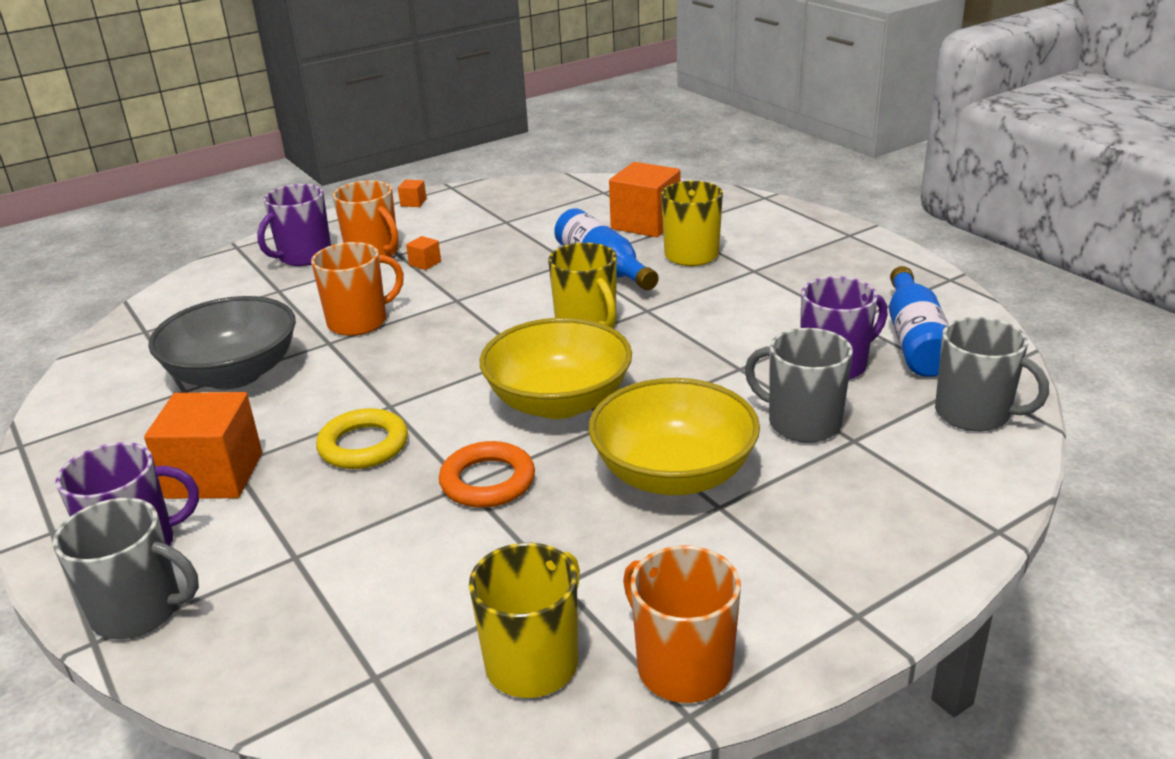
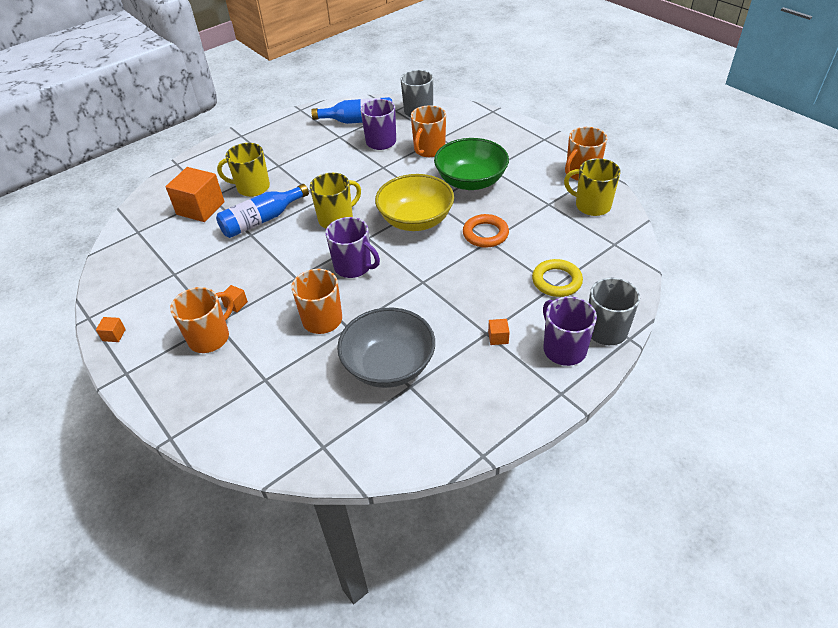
camera: 95 degrees left, 15 degrees up
orange cube [144,392,262,499] -> orange cube [488,319,510,345], size x0.42
purple mug [257,184,331,266] -> purple mug moved to [325,217,380,278]
yellow ring [316,408,408,469] -> yellow ring moved to [532,259,583,297]
yellow bowl [589,378,760,495] -> green bowl [434,138,509,190]
grey mug [745,328,853,443] -> orange mug [411,105,446,157]

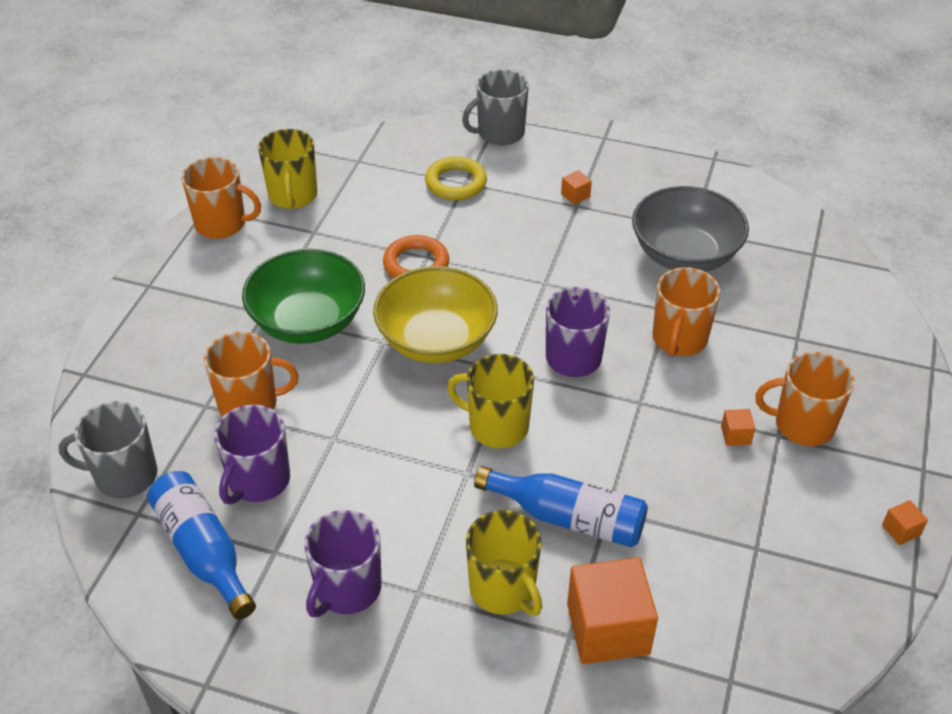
camera: 125 degrees left, 0 degrees up
purple mug [543,297,597,366] -> purple mug moved to [304,510,382,617]

